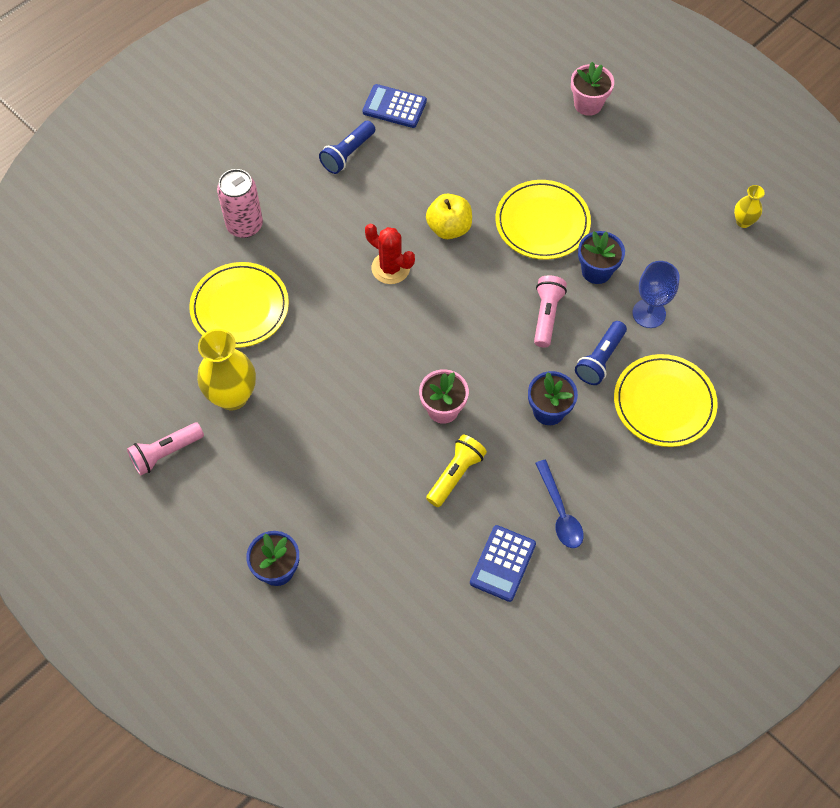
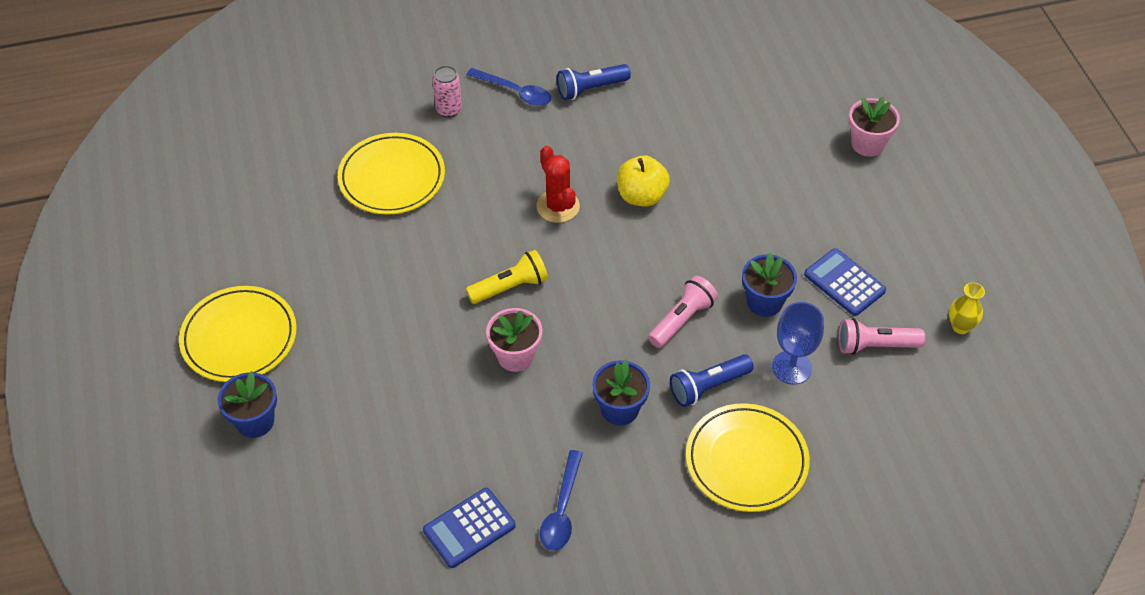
camera: 30 degrees right, 10 degrees down
pink flashlight [127,423,204,476] -> pink flashlight moved to [838,318,925,355]
yellow vase [197,329,256,410] -> none
pink can [217,169,263,238] -> pink can [432,66,462,117], size x0.65
blue calculator [363,84,427,128] -> blue calculator moved to [804,248,886,316]
yellow flashlight [426,435,487,507] -> yellow flashlight moved to [466,250,548,304]
yellow plate [495,180,591,260] -> yellow plate moved to [179,286,297,382]
none -> blue spoon [467,68,551,106]

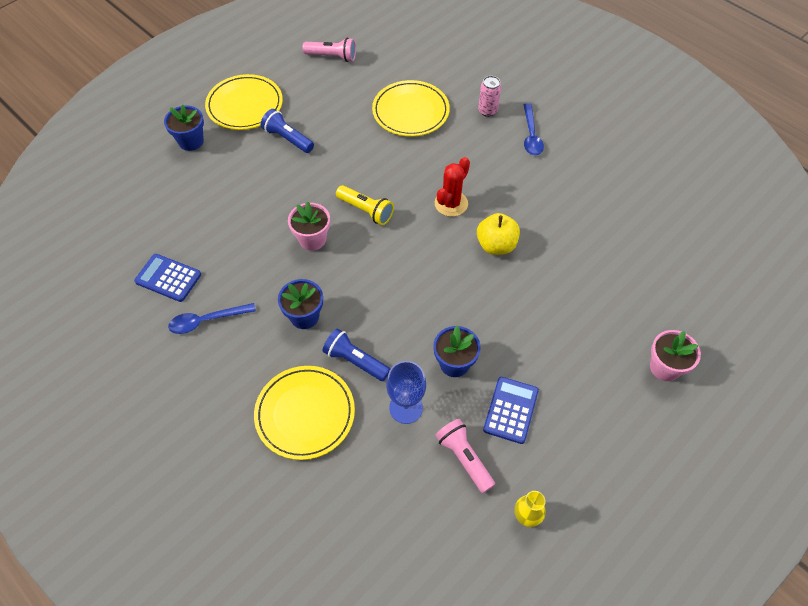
camera: 60 degrees right, 5 degrees up
blue flashlight [557,64,631,100] -> blue flashlight moved to [261,109,314,153]
pink flashlight [648,276,718,348] -> pink flashlight moved to [302,38,356,62]

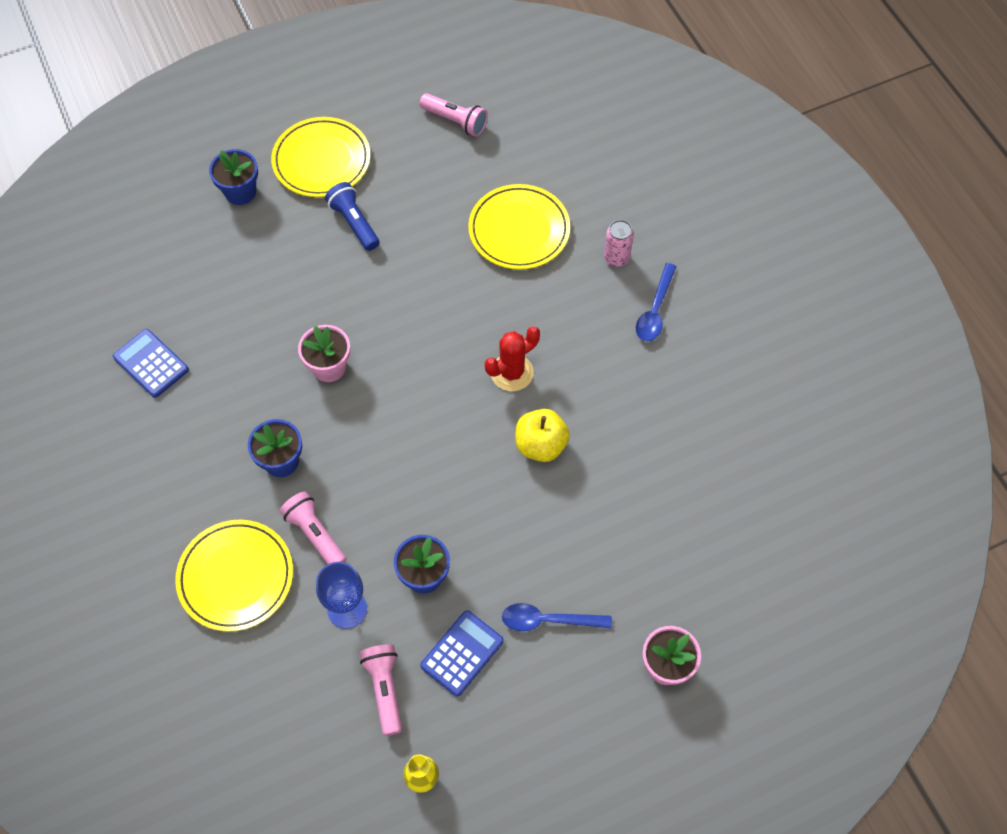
camera: 20 degrees right, 5 degrees up
blue spoon [168,303,256,334] -> blue spoon moved to [502,603,612,631]
blue flashlight [322,328,390,381] -> pink flashlight [279,492,347,564]
yellow flashlight [336,185,394,225] -> none

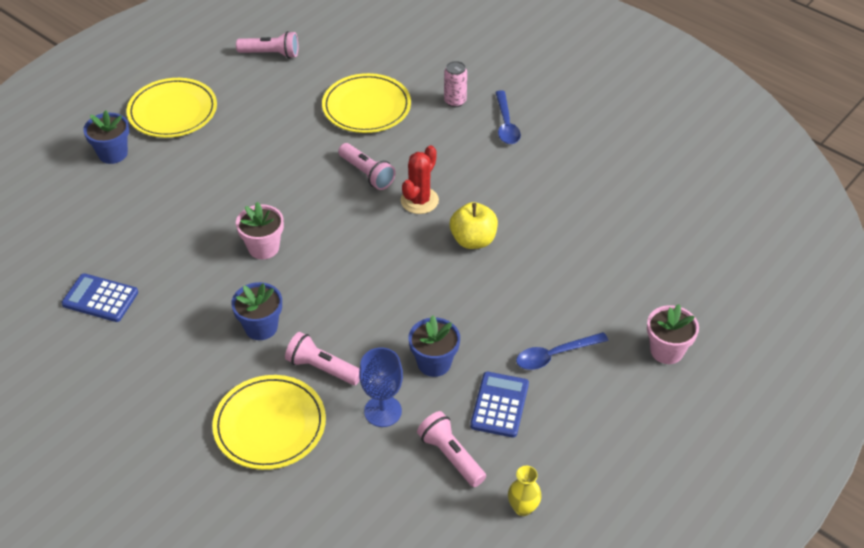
camera: 25 degrees left, 15 degrees down
blue flashlight [325,182,380,251] -> none
none -> pink flashlight [338,143,396,190]

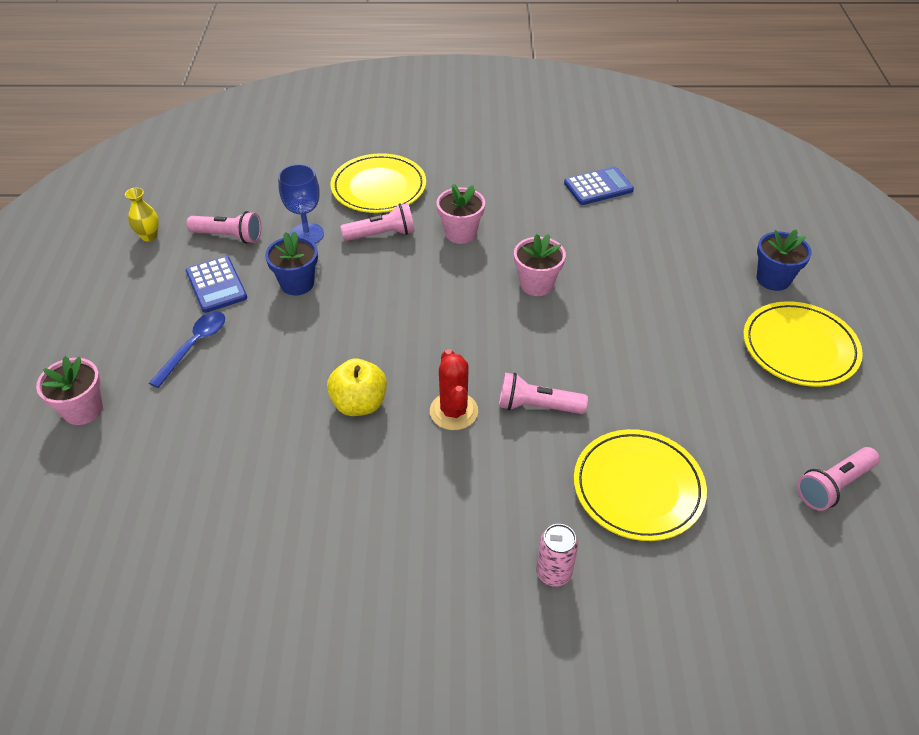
camera: 140 degrees right, 0 degrees up
blue flower pot [231,282,282,340] -> pink flower pot [436,184,485,244]
blue spoon [495,90,521,144] -> none

